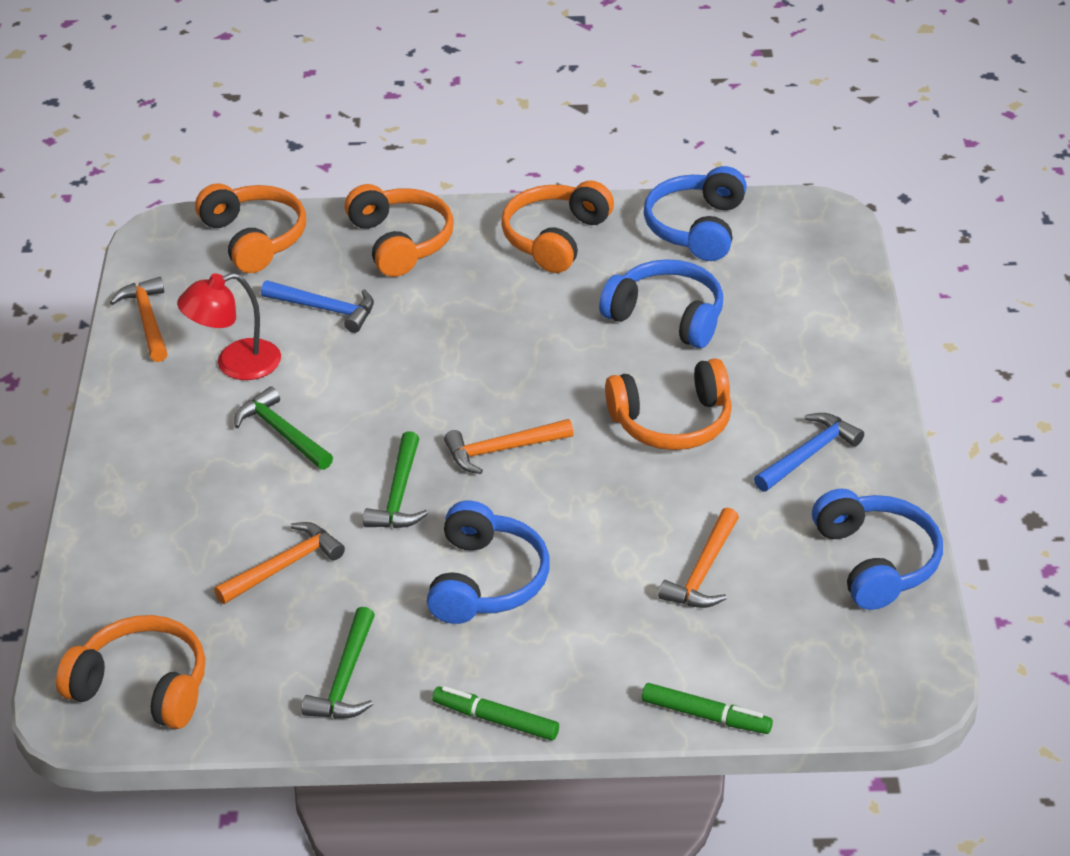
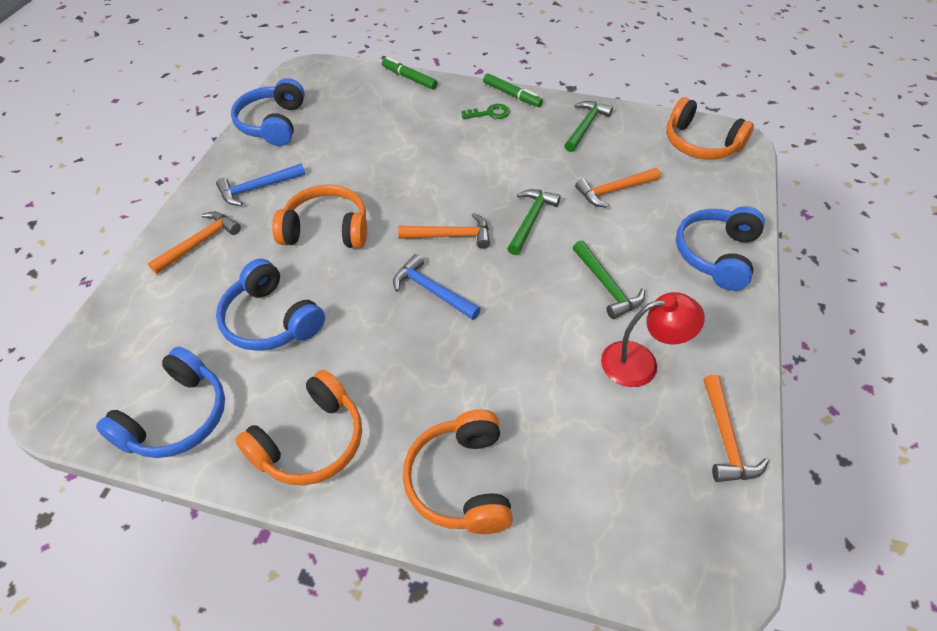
camera: 165 degrees left, 10 degrees up
orange headphones [195,183,306,273] -> none
blue hammer [261,280,374,333] -> blue hammer moved to [393,254,481,320]
blue headphones [427,501,550,624] -> blue headphones moved to [676,206,765,291]
orange hammer [658,507,739,608] -> orange hammer moved to [148,212,241,274]
none -> green key [461,104,510,119]

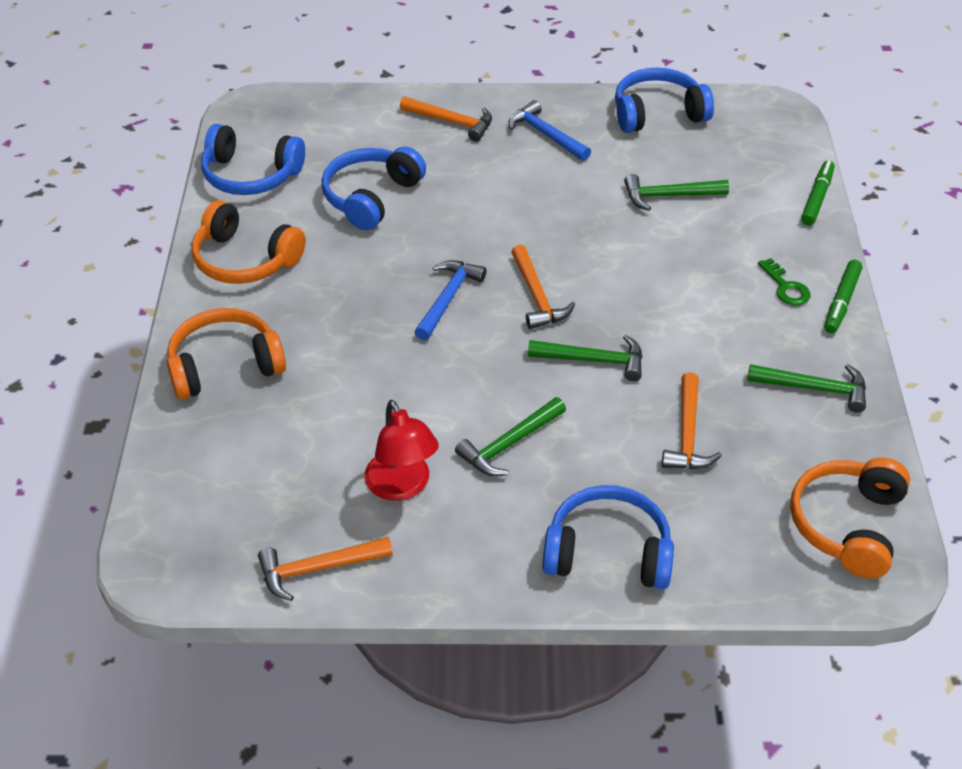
camera: 75 degrees right, 5 degrees down
orange headphones [272,185,367,248] -> none
orange hammer [575,168,661,208] -> orange hammer turned 135 degrees counterclockwise [662,372,722,469]
none -> green hammer [624,174,729,211]

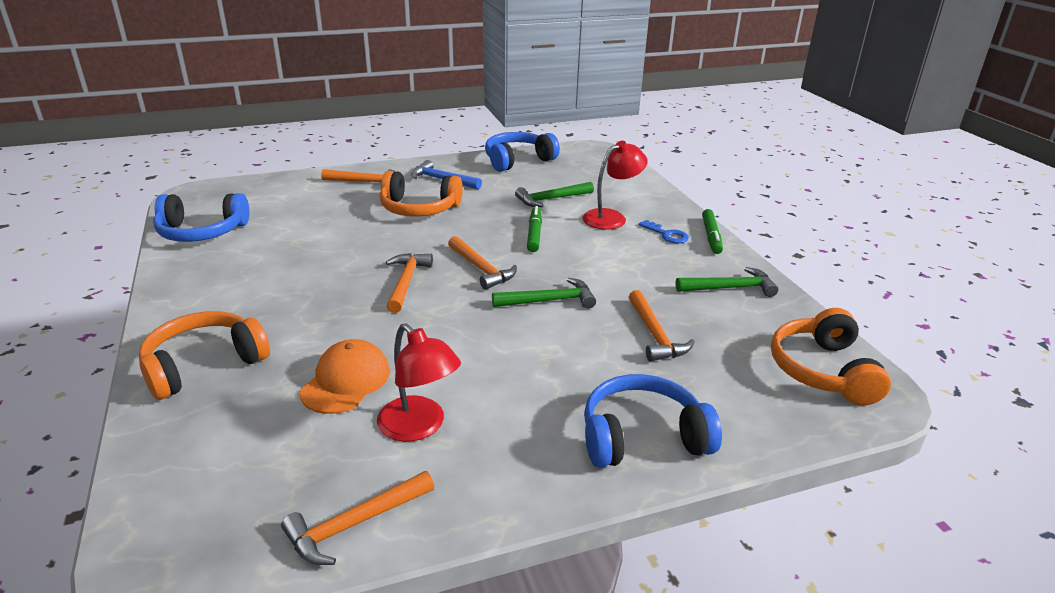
camera: 20 degrees left, 15 degrees down
orange headphones [192,200,306,284] -> orange headphones moved to [380,171,463,217]
blue headphones [322,147,426,230] -> none
blue hammer [415,260,487,341] -> orange hammer [386,253,433,313]
green hammer [455,397,566,476] -> none
green key [758,258,811,305] -> blue key [638,220,689,243]
green marker [801,160,834,226] -> green marker moved to [527,206,542,252]
none -> orange cap [300,339,390,414]
none -> red lamp [582,141,648,230]

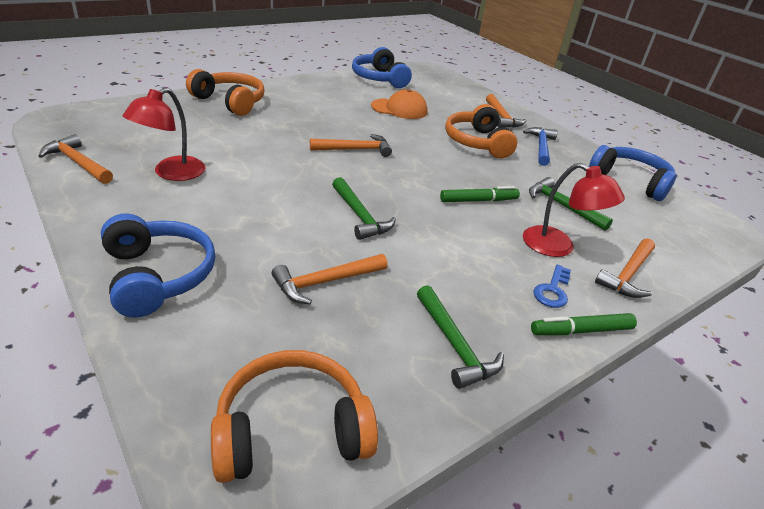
camera: 70 degrees right, 5 degrees up
orange cap [300,339,390,414] -> orange cap moved to [371,89,427,119]
orange hammer [448,236,517,290] -> orange hammer moved to [595,238,655,298]

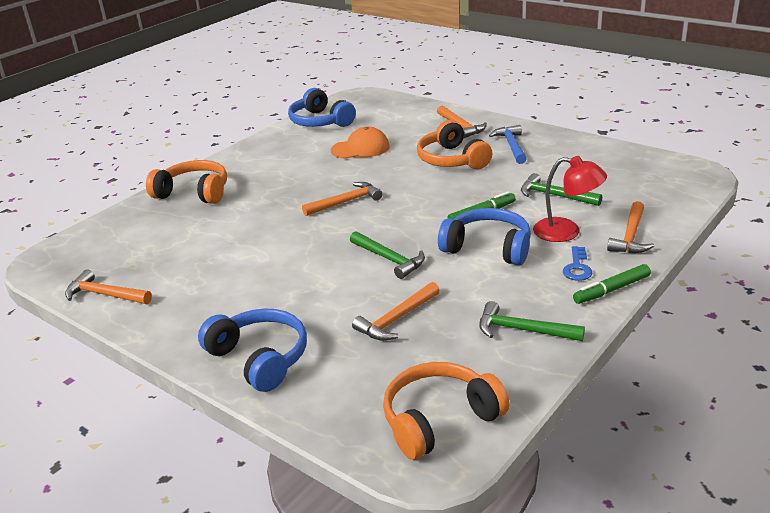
camera: 10 degrees left, 5 degrees down
red lamp [123,88,206,181] -> none
green hammer [417,285,504,389] -> green hammer turned 150 degrees clockwise [479,301,585,341]
blue headphones [589,145,677,201] -> blue headphones moved to [438,208,531,265]

